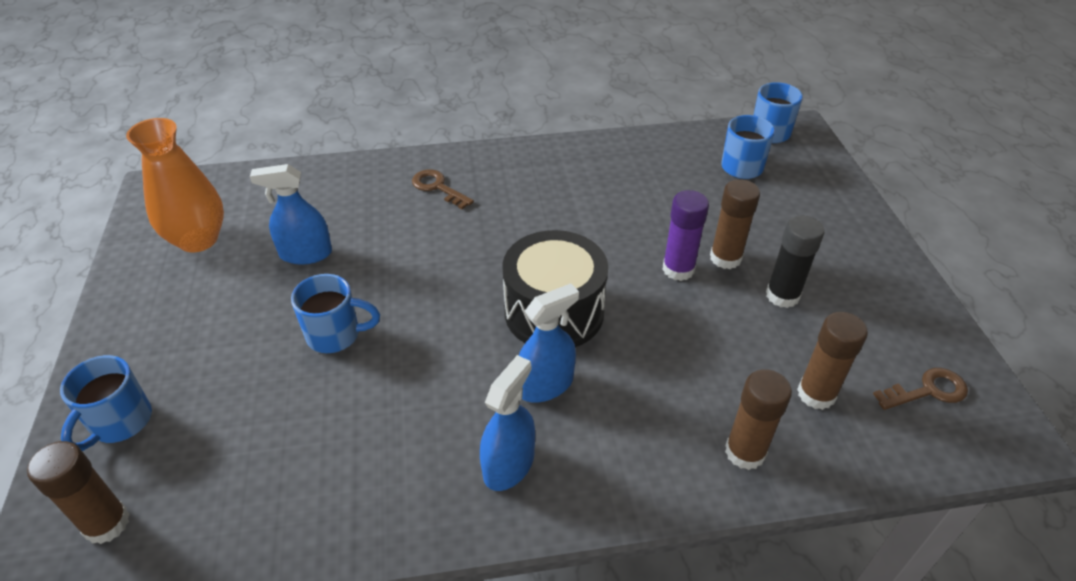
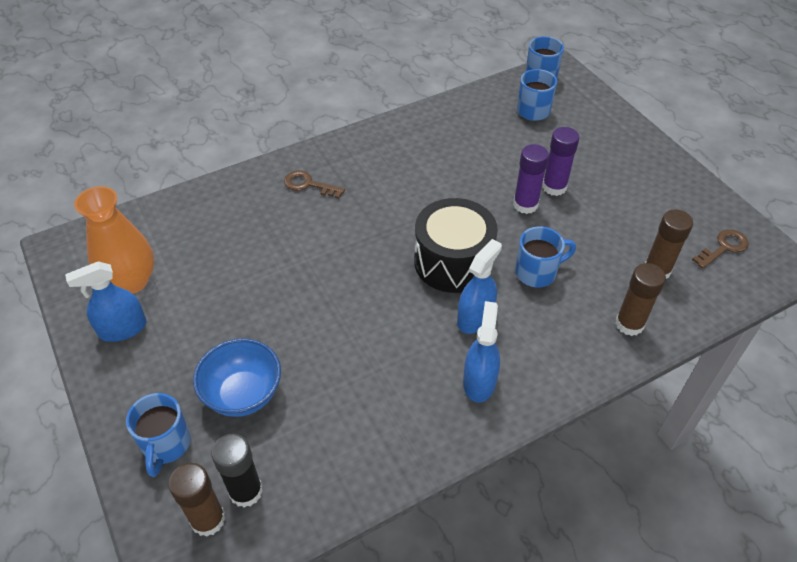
camera: 20 degrees left, 5 degrees up
blue spray bottle [250,164,332,264] -> blue spray bottle moved to [65,261,146,342]
blue mug [291,274,380,353] -> blue mug moved to [515,226,576,287]
brown glue stick [710,179,760,269] -> purple glue stick [542,127,579,196]
black glue stick [766,216,824,308] -> black glue stick moved to [211,434,263,508]
none -> blue bowl [193,338,281,417]

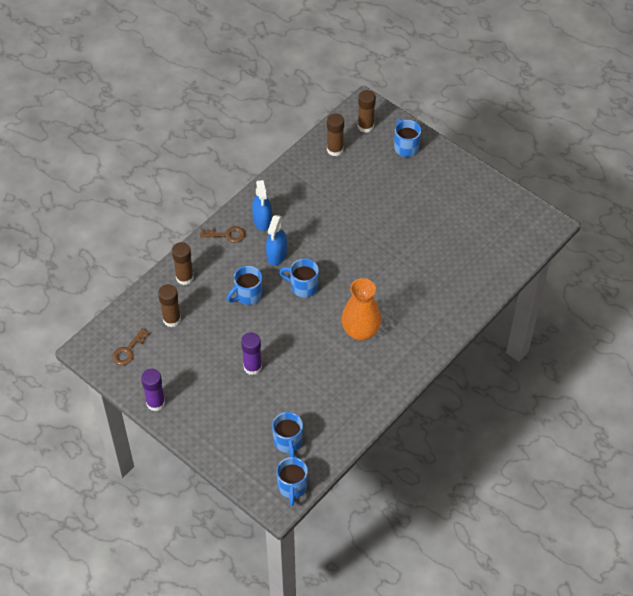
camera: 160 degrees right, 5 degrees up
blue spray bottle [65,261,146,342] -> none
orange vase [74,186,154,294] -> orange vase moved to [341,278,381,341]
blue bowl [193,338,281,417] -> none
black glue stick [211,434,263,508] -> none
brown key [284,170,345,199] -> brown key moved to [200,226,245,243]
black drum [414,198,498,293] -> blue mug [279,258,319,297]
purple glue stick [513,144,549,214] -> purple glue stick moved to [141,369,165,411]
none -> brown glue stick [327,113,344,156]

